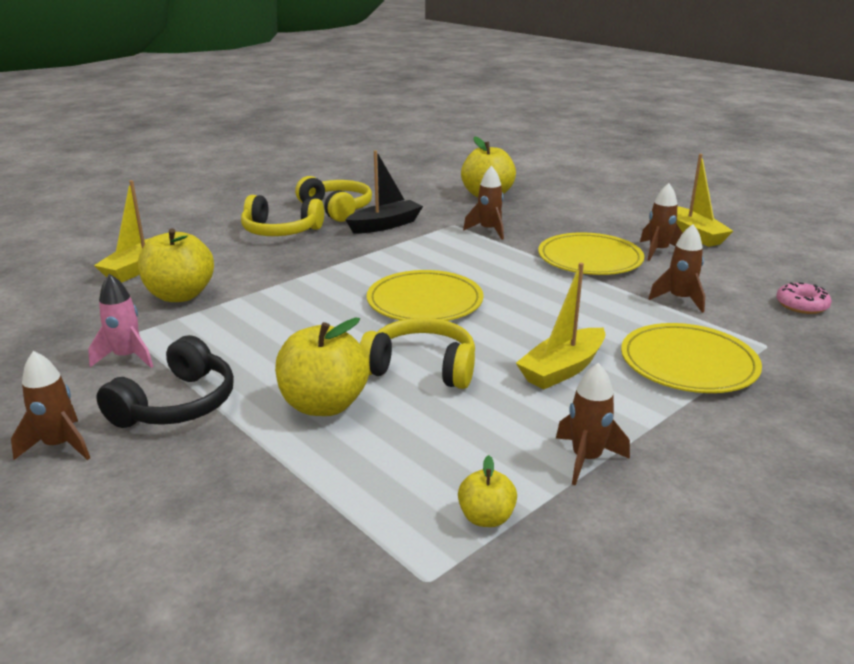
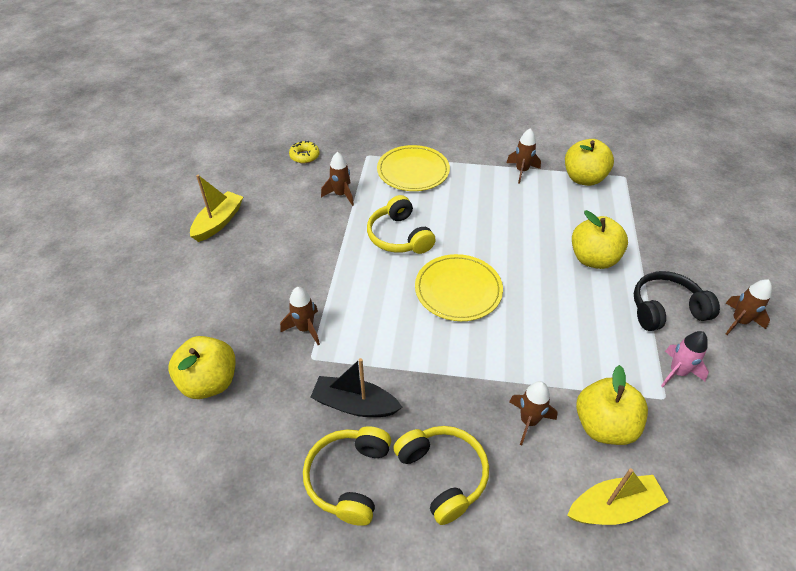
camera: 130 degrees left, 20 degrees up
yellow headphones [360,318,475,389] -> yellow headphones moved to [367,195,436,254]
yellow apple [458,455,517,527] -> yellow apple [565,139,614,186], size x1.93
yellow boat [516,263,605,389] -> none
yellow plate [538,232,644,275] -> none
brown rocket [640,183,683,261] -> brown rocket moved to [509,381,558,445]
pink donut [776,283,832,314] -> yellow donut [289,141,320,163]

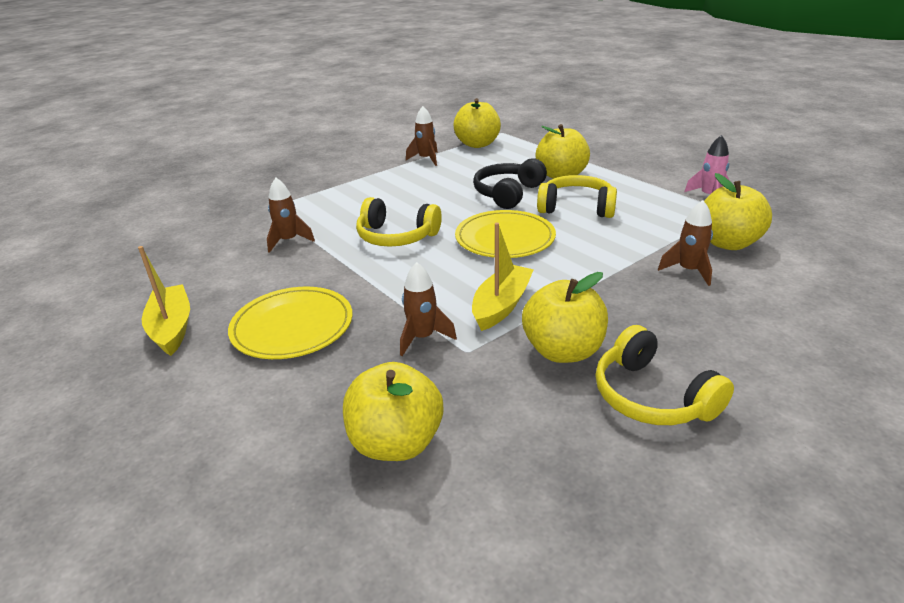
camera: 45 degrees left, 15 degrees down
yellow donut [289,141,320,163] -> none
black boat [311,358,403,417] -> yellow apple [522,272,608,363]
yellow plate [377,145,450,191] -> yellow plate moved to [228,286,353,359]
yellow headphones [393,426,489,525] -> yellow headphones moved to [537,175,617,218]
yellow boat [567,468,669,525] -> yellow boat moved to [472,222,534,331]
black headphones [634,271,720,331] -> black headphones moved to [473,158,547,209]
brown rocket [726,279,772,335] -> none

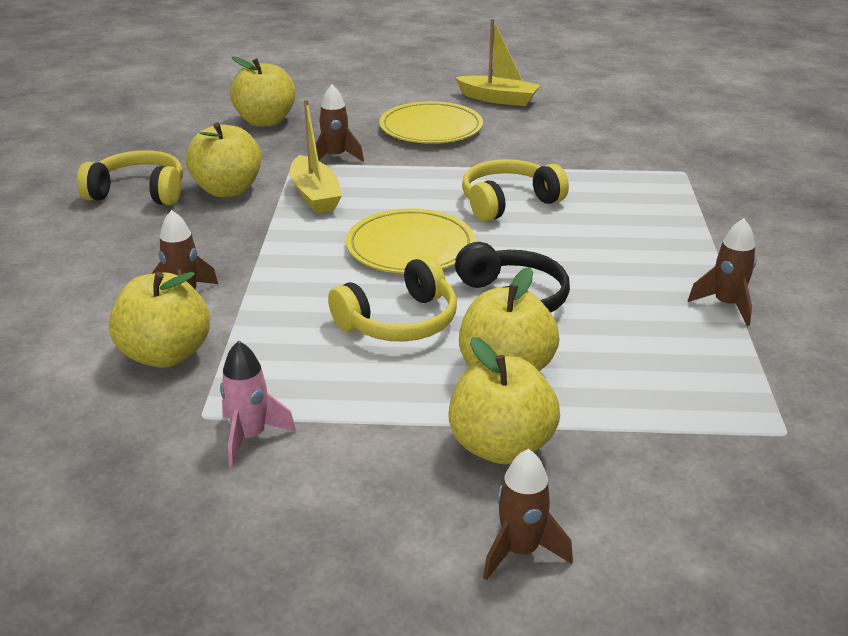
camera: 130 degrees right, 0 degrees up
brown rocket [267,178,315,253] -> brown rocket moved to [483,449,573,580]
yellow apple [454,98,501,148] -> yellow apple moved to [448,337,560,464]

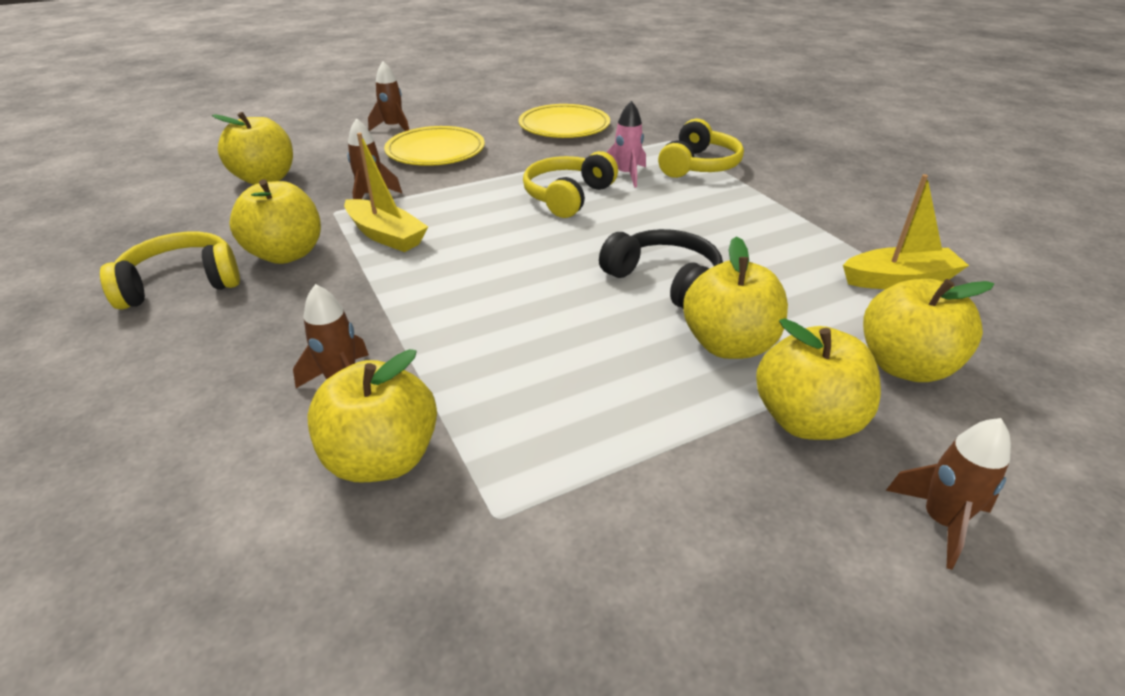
camera: 30 degrees left, 5 degrees up
pink rocket [220,341,296,467] -> pink rocket moved to [606,101,646,188]
yellow headphones [328,256,457,342] -> yellow headphones moved to [658,119,744,178]
yellow plate [346,209,475,274] -> yellow plate moved to [519,104,610,138]
yellow boat [455,18,540,106] -> yellow boat moved to [843,174,969,289]
brown rocket [688,218,756,326] -> brown rocket moved to [368,61,409,131]
none -> yellow apple [863,279,994,382]

